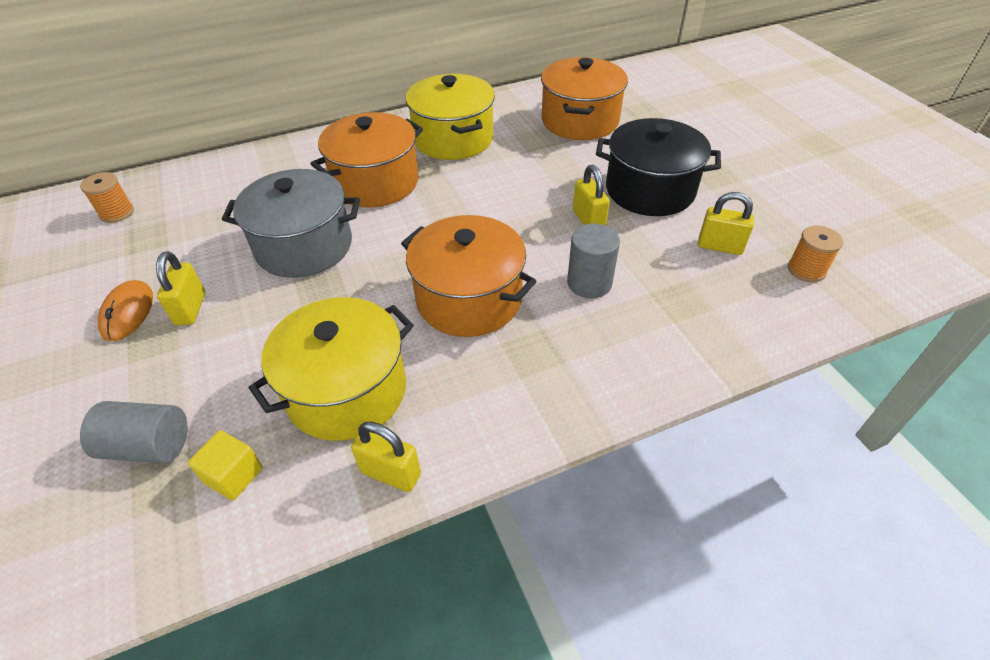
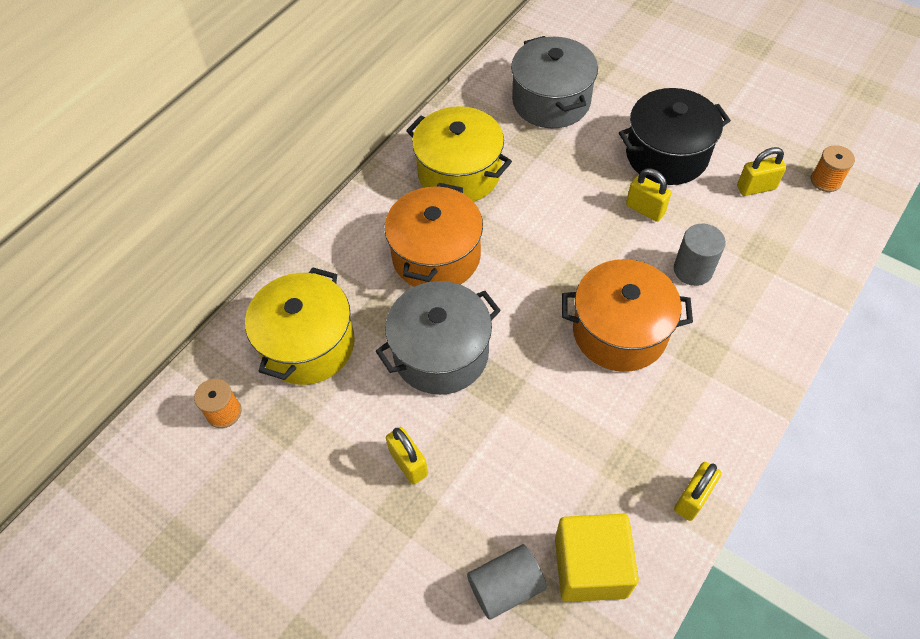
camera: 30 degrees left, 10 degrees up
orange mouse [98,280,153,341] -> none
yellow cube [188,430,263,501] -> yellow cube [555,514,639,602], size x1.87
yellow pot [249,297,414,441] -> yellow pot moved to [245,267,355,385]
yellow padlock [351,422,421,492] -> yellow padlock turned 45 degrees counterclockwise [674,462,722,521]
orange pot [541,57,628,140] -> grey pot [511,36,598,128]

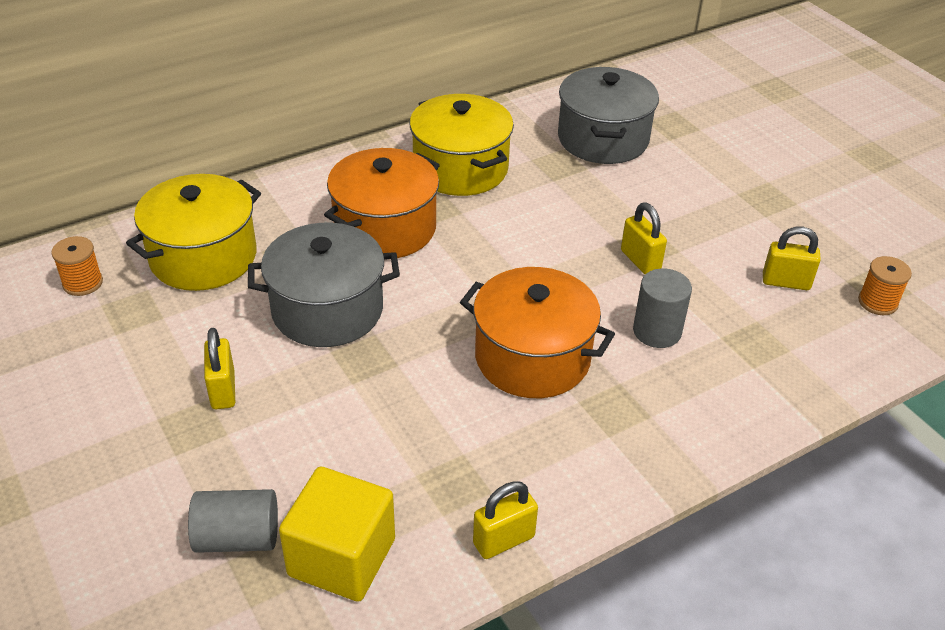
camera: 20 degrees right, 15 degrees down
black pot [619,88,731,185] -> none

